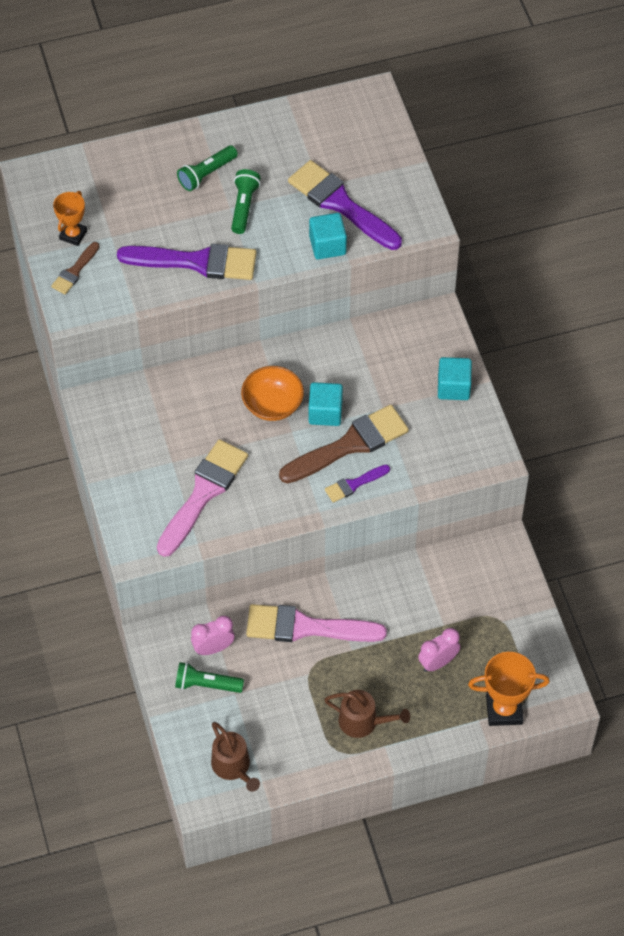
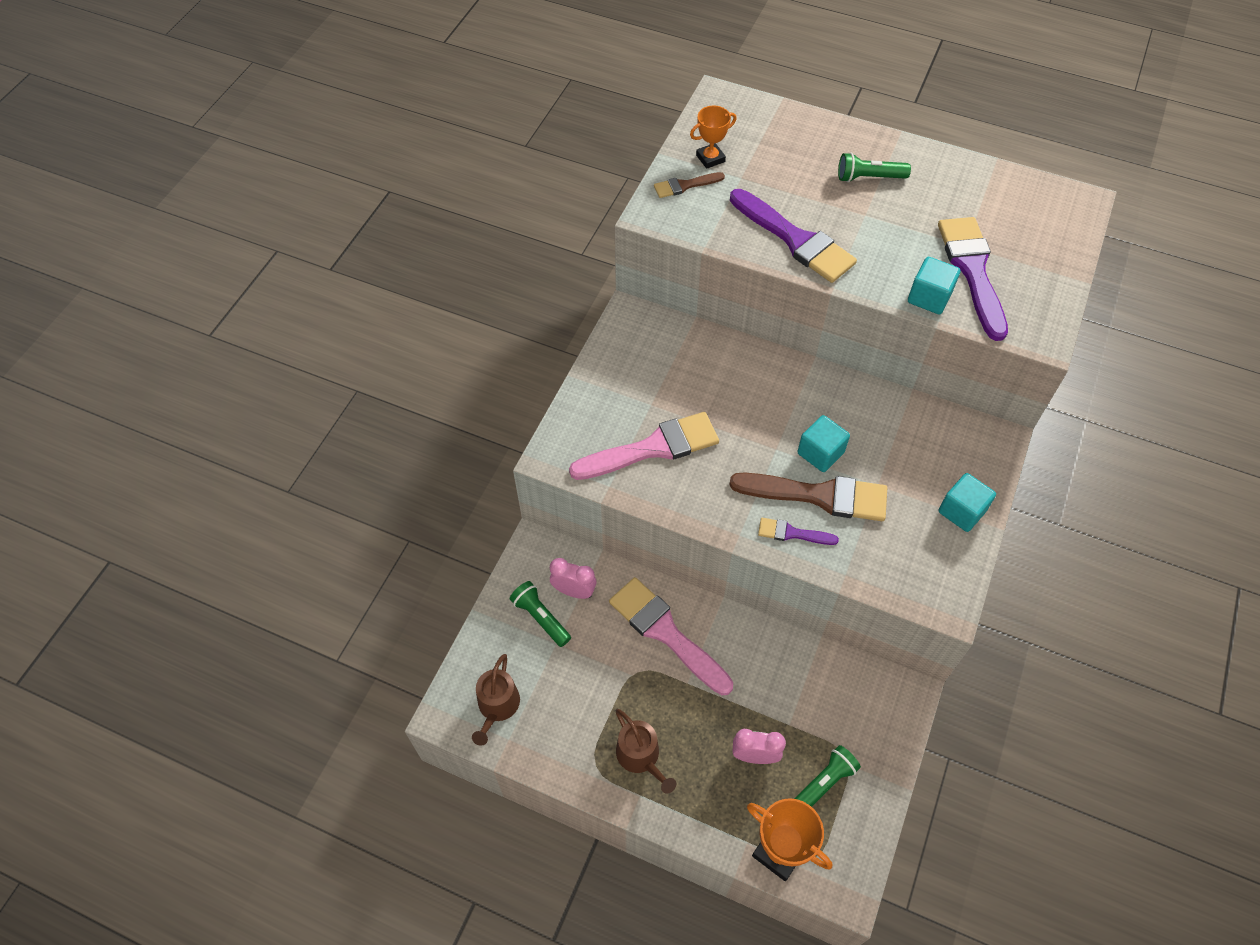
camera: 40 degrees right, 0 degrees up
green flashlight [231,169,261,234] -> green flashlight moved to [794,745,861,807]
orange bowl [241,366,304,421] -> none

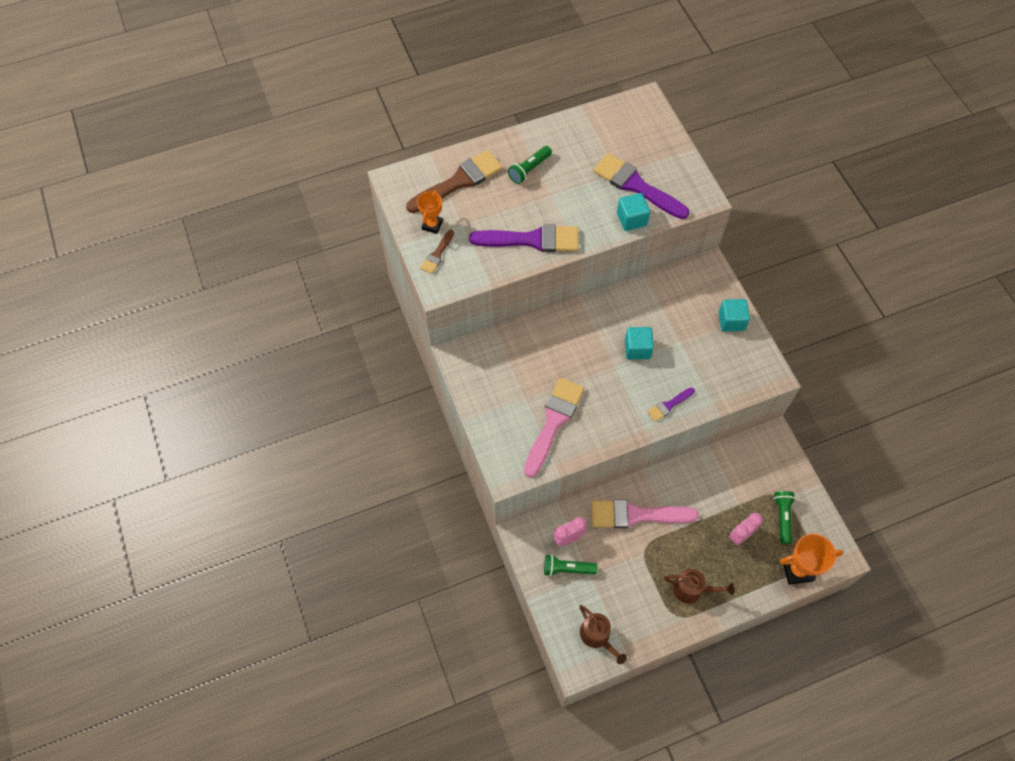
camera: 45 degrees left, 5 degrees up
brown brush [729,473,887,521] -> brown brush moved to [406,150,503,213]

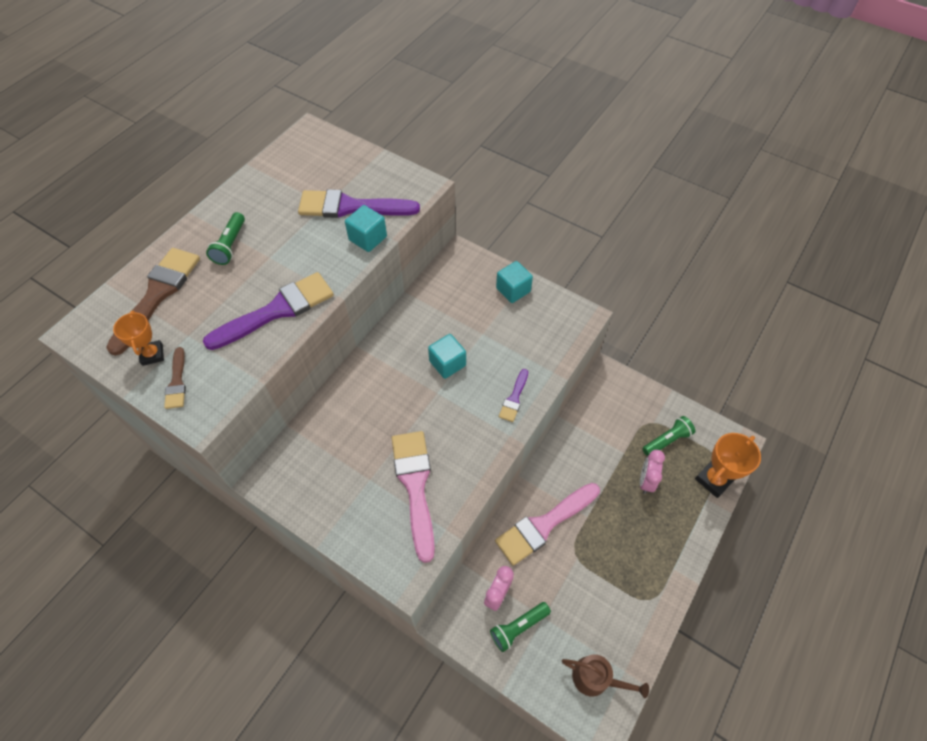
camera: 35 degrees left, 5 degrees down
brown watering can [664,569,735,603] -> none
green flashlight [774,491,795,544] -> green flashlight turned 90 degrees clockwise [642,416,695,456]

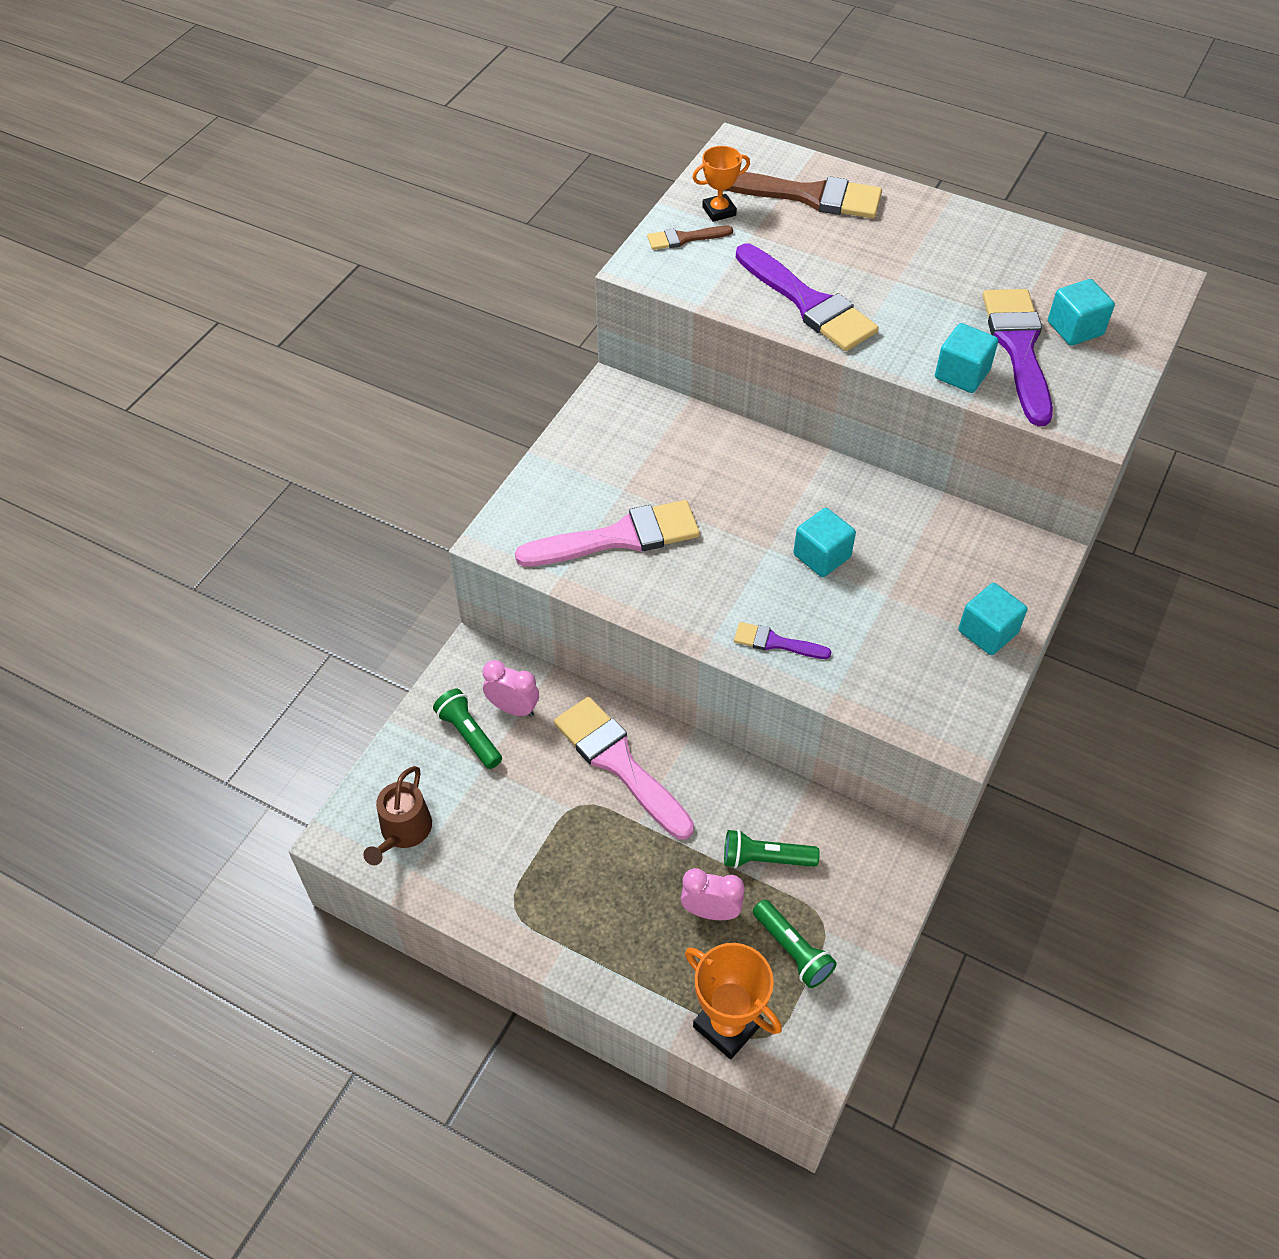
camera: 85 degrees right, 5 degrees down
green flashlight [206,212,245,265] -> green flashlight moved to [724,829,820,868]
none -> turquoise cube [1048,279,1115,346]

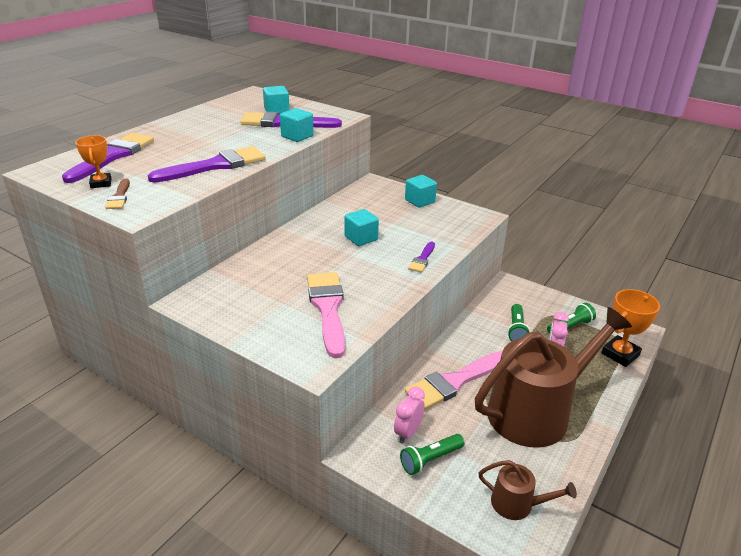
camera: 85 degrees left, 20 degrees down
brown brush [726,172,882,218] -> purple brush [62,133,154,183]
none -> brown watering can [475,307,632,448]

